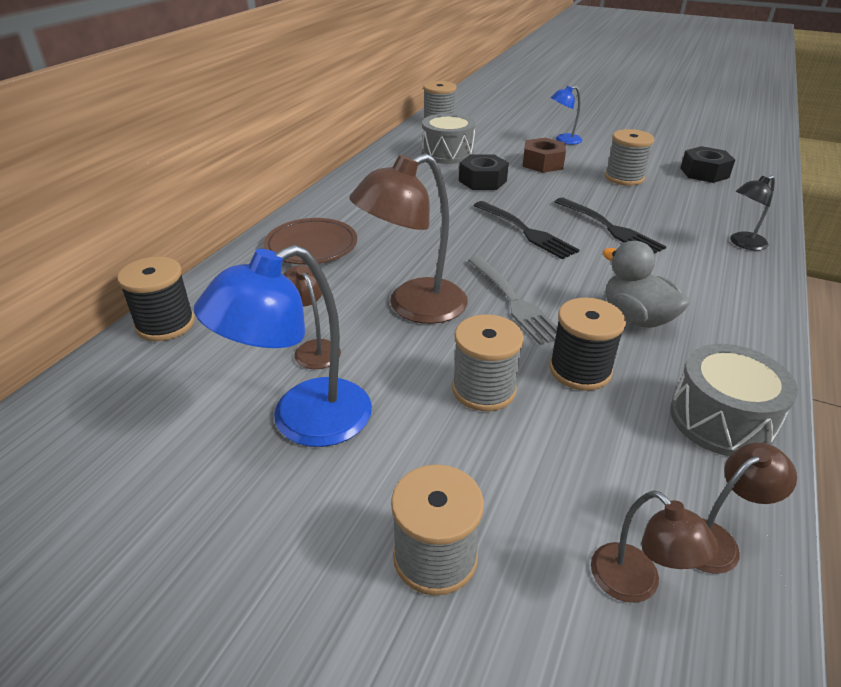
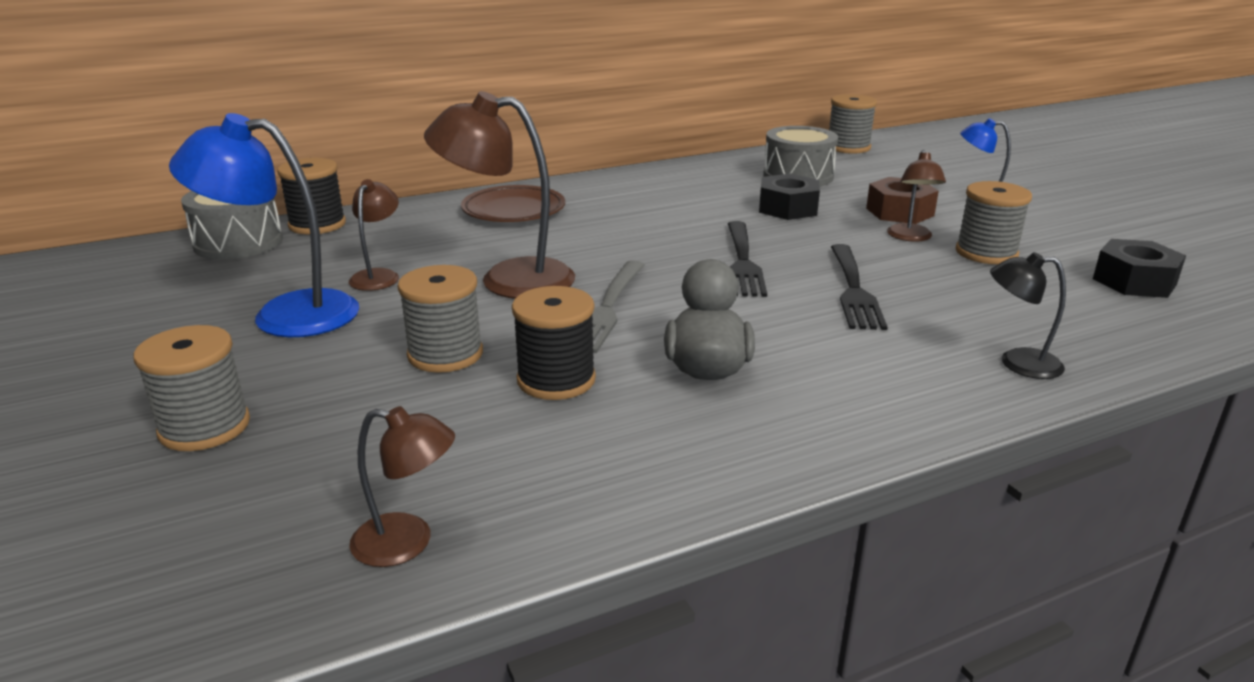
camera: 40 degrees right, 10 degrees down
brown lamp [591,490,718,603] -> brown lamp moved to [887,150,946,242]
grey drum [670,344,798,456] -> grey drum moved to [181,191,283,260]

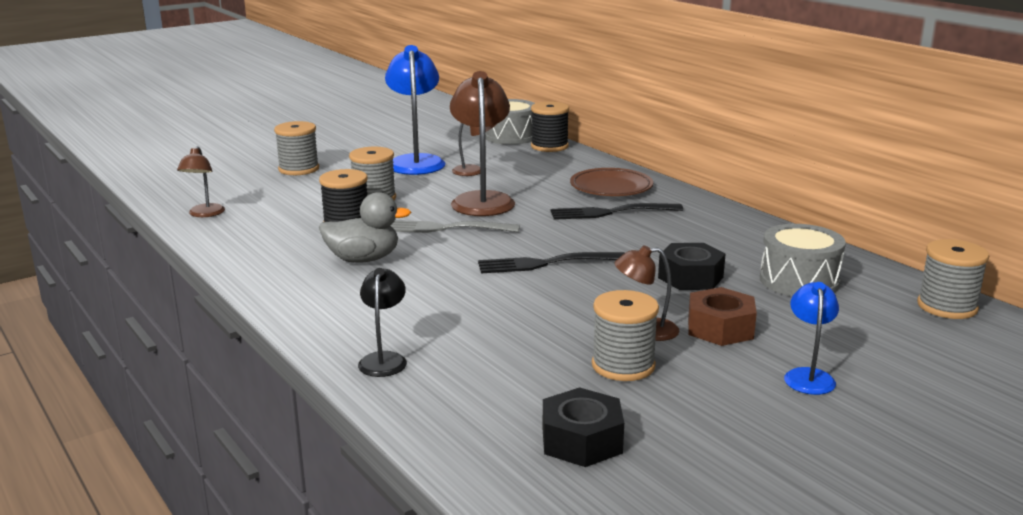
camera: 80 degrees right, 5 degrees down
black fork [831,244,888,330] -> black fork moved to [551,203,683,220]

